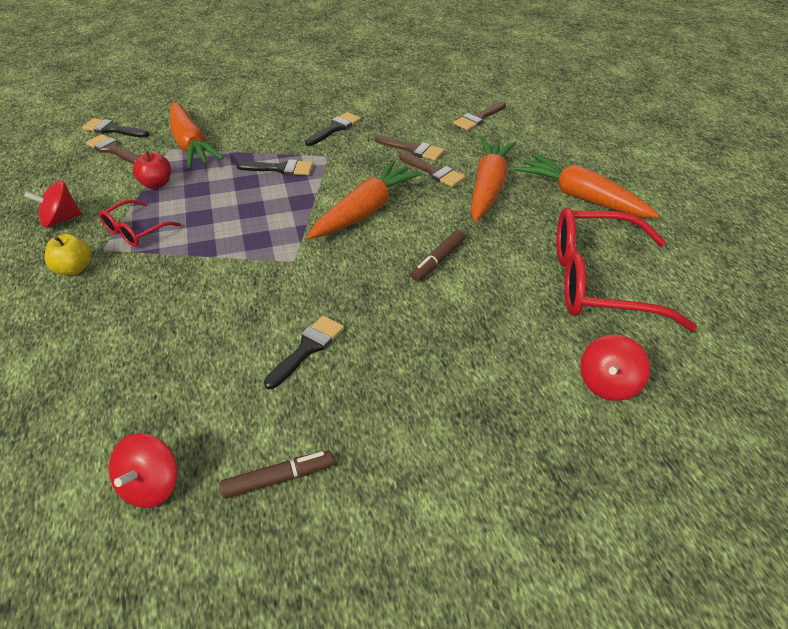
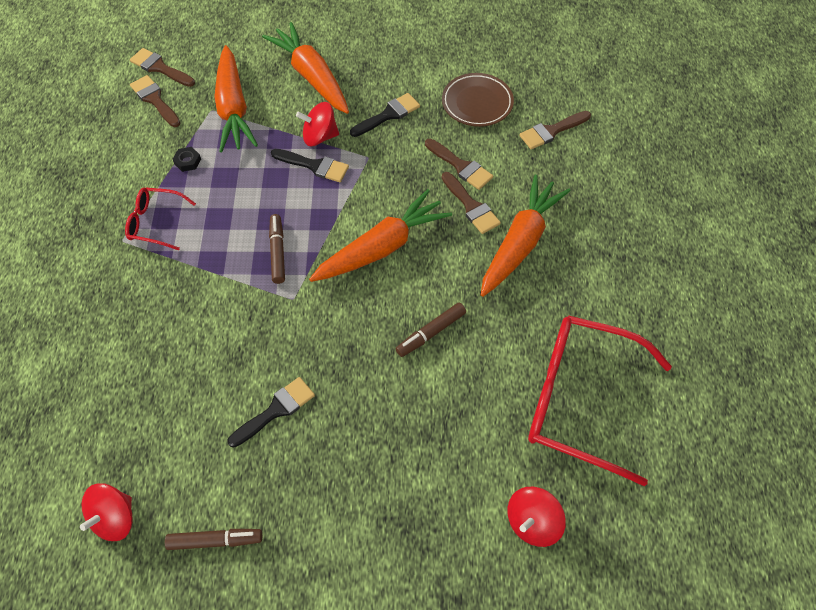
camera: 15 degrees right, 15 degrees up
red spinning top [24,181,82,228] -> red spinning top moved to [296,102,339,146]
yellow apple [45,234,92,275] -> none
black brush [82,118,149,137] -> brown brush [130,48,195,87]
red glasses [99,200,181,247] -> red glasses turned 45 degrees clockwise [125,188,196,250]
red apple [133,151,171,189] -> black nut [173,147,201,172]
orange carrot [514,153,659,218] -> orange carrot moved to [262,22,349,114]
none -> brown marker [269,214,285,284]
none -> brown plate [442,73,514,127]

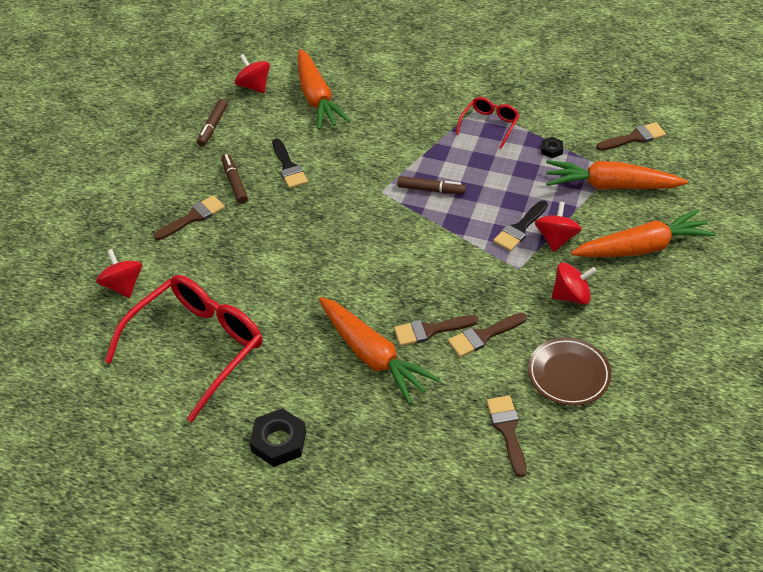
camera: 110 degrees right, 10 degrees down
brown brush [130,48,195,87] -> brown brush moved to [153,195,225,240]
orange carrot [309,189,452,282] -> orange carrot moved to [298,49,350,130]
black brush [350,93,420,137] -> red spinning top [552,262,596,305]
brown marker [396,303,466,357] -> brown marker moved to [221,154,248,204]
none -> black nut [250,408,306,467]

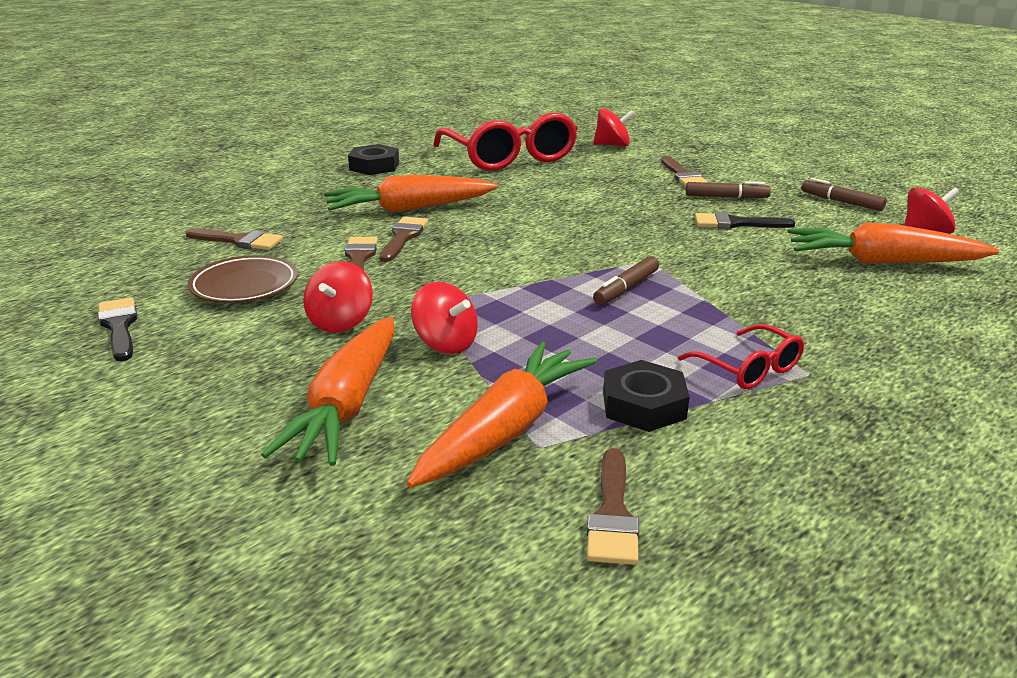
camera: 115 degrees right, 20 degrees down
black brush [493,200,548,251] -> black brush moved to [98,297,138,361]
black nut [541,137,563,158] -> black nut [603,360,689,432], size x1.89

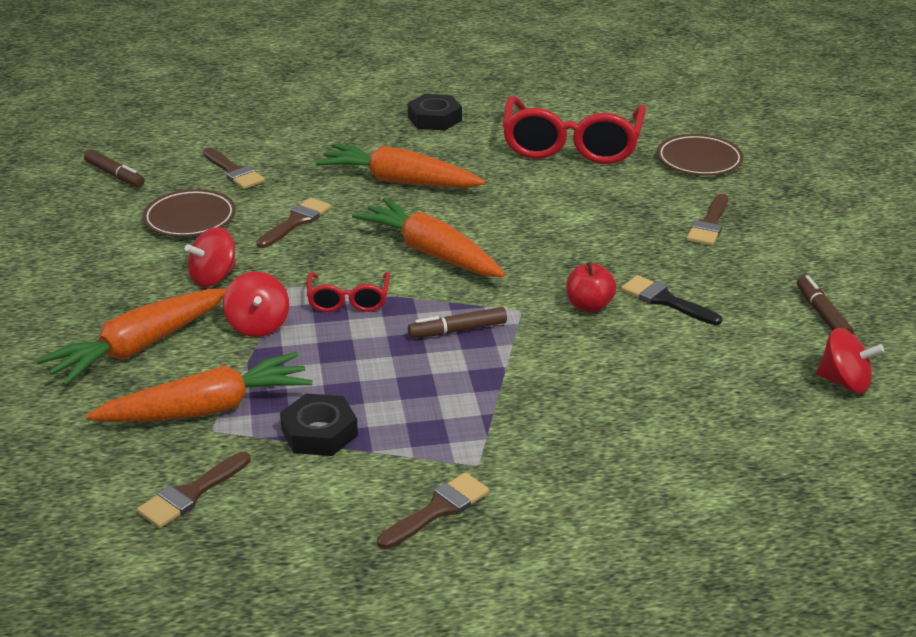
camera: 35 degrees right, 5 degrees up
black brush [98,297,138,361] -> none
brown brush [379,217,428,262] -> brown brush moved to [377,472,489,549]
red spinning top [594,109,635,147] -> brown plate [657,134,744,176]
red glasses [678,324,804,389] -> red glasses moved to [307,272,390,312]
brown marker [686,181,771,199] -> brown marker moved to [84,149,145,187]
orange carrot [787,222,999,263] -> orange carrot moved to [352,198,505,277]
none -> red apple [566,262,617,312]

